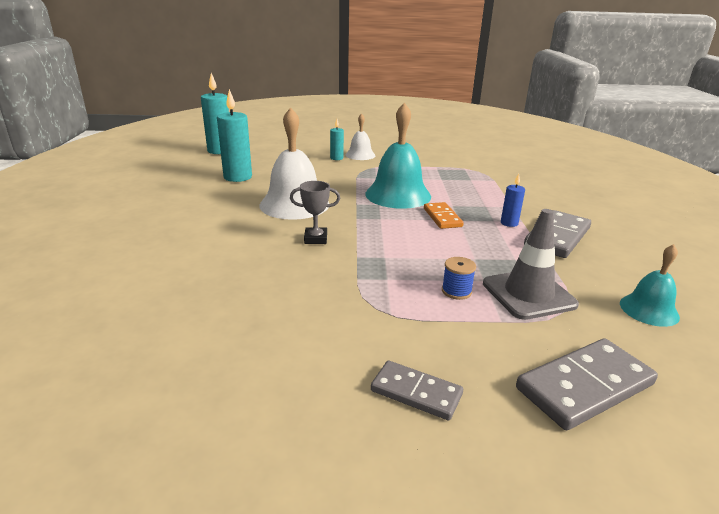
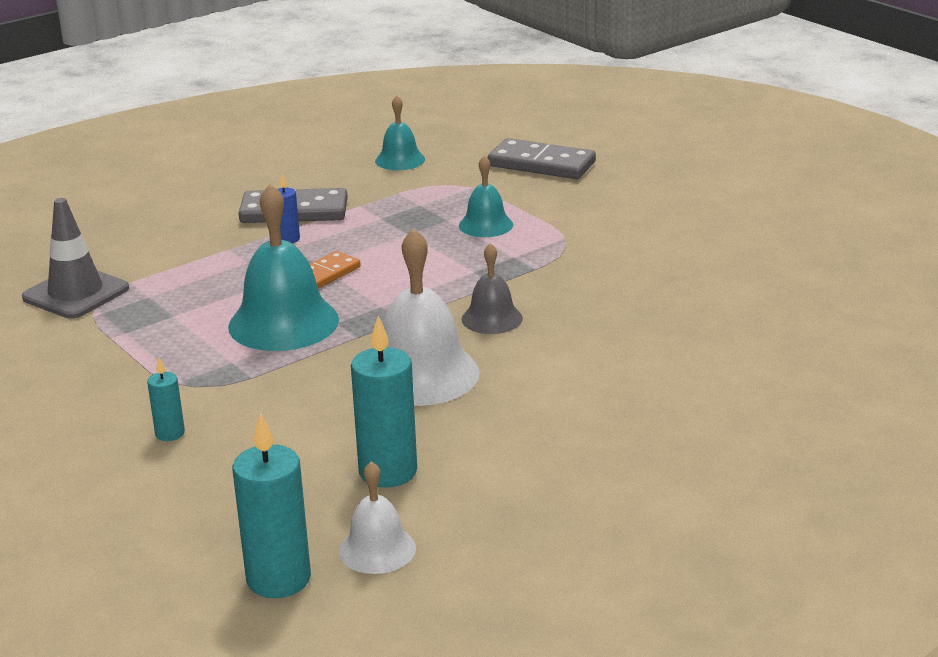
camera: 125 degrees left, 0 degrees up
grey trophy [290,181,340,244] -> grey bell [461,243,523,334]
white bell [346,113,375,160] -> white bell moved to [339,461,416,574]
grey domino [371,361,463,420] -> none
blue spool [442,257,476,300] -> turquoise bell [459,156,513,237]
grey traffic cone [483,209,579,320] -> grey traffic cone moved to [22,198,129,319]

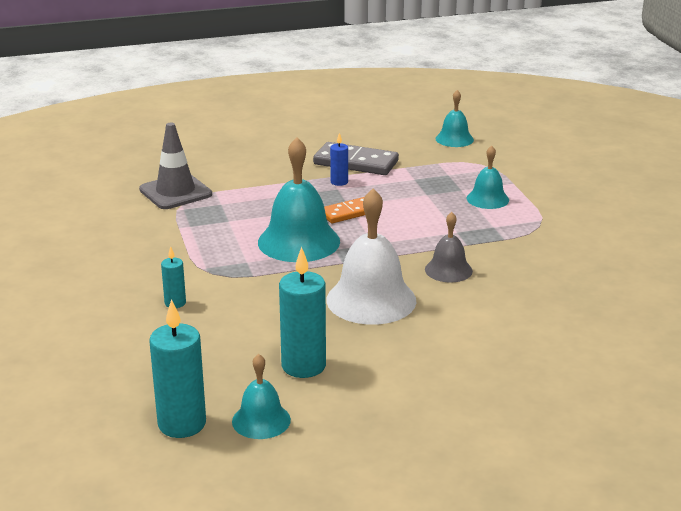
camera: 20 degrees right, 0 degrees up
white bell [339,461,416,574] -> turquoise bell [232,354,291,439]
grey domino [487,138,596,179] -> none

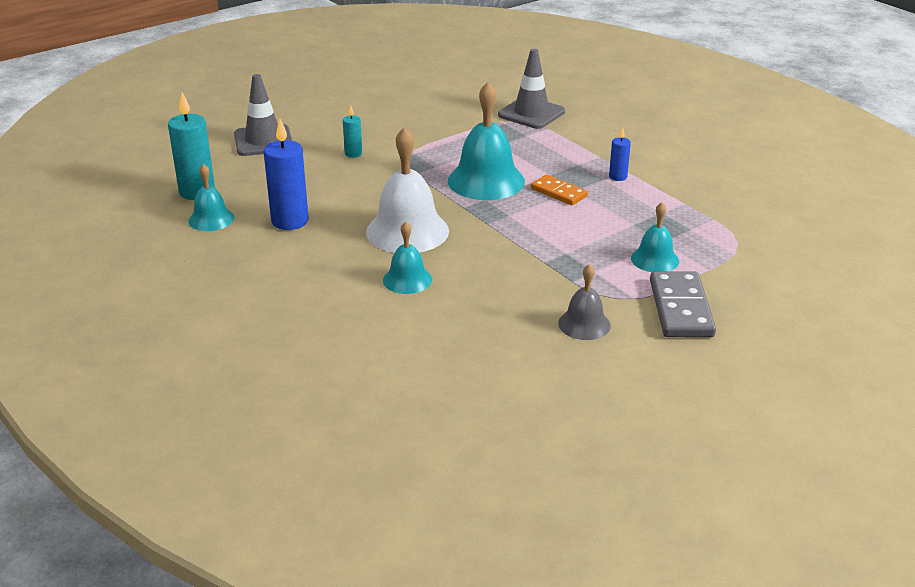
camera: 70 degrees right, 5 degrees up
turquoise candle [279,247,326,378] -> blue candle [264,118,309,230]
grey domino [313,142,399,175] -> grey domino moved to [650,271,716,337]
grey bell [425,212,473,282] -> grey bell moved to [558,264,611,340]
turquoise bell [435,90,474,147] -> turquoise bell moved to [383,222,432,294]
none -> grey traffic cone [234,74,292,156]

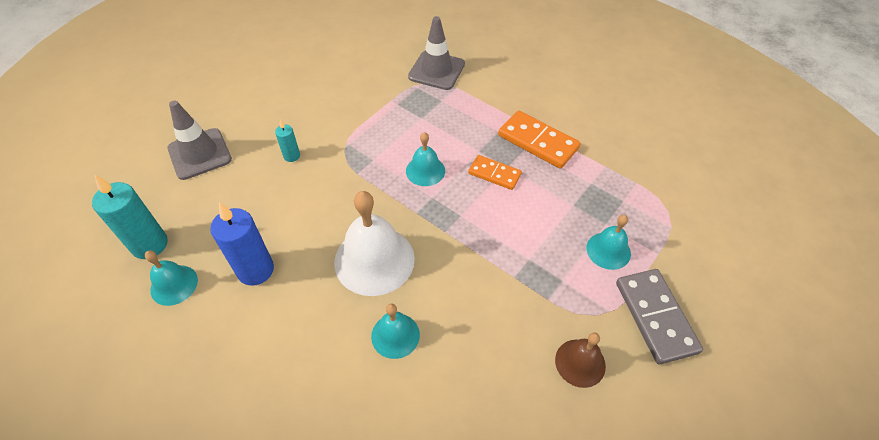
camera: 15 degrees left, 20 degrees up
turquoise bell [448,82,525,200] -> turquoise bell [406,132,445,186], size x0.55
grey bell [558,264,611,340] -> brown bell [555,333,606,388]
blue candle [609,127,631,181] -> orange domino [498,111,581,169]

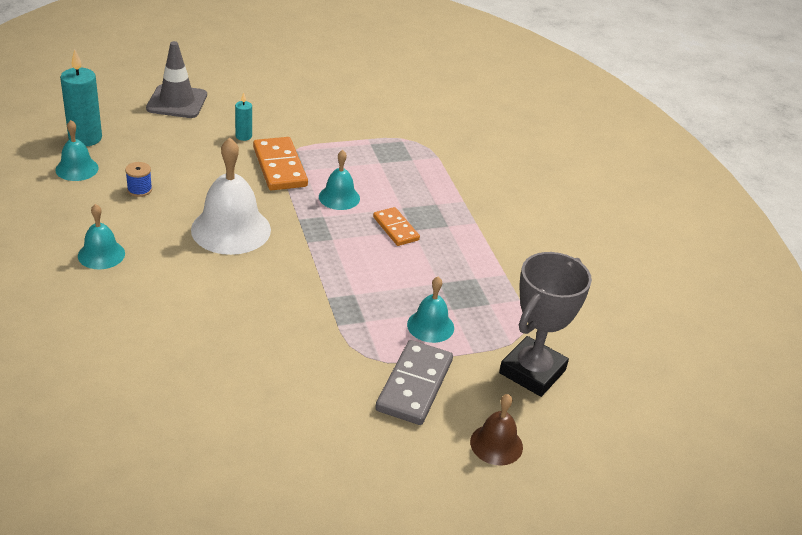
camera: 30 degrees right, 15 degrees down
blue candle [210,202,274,286] -> blue spool [125,162,152,197]
turquoise bell [371,304,420,359] -> turquoise bell moved to [78,204,125,269]
grey traffic cone [408,16,465,90] -> none
orange domino [498,111,581,169] -> orange domino moved to [253,137,308,190]
brown bell [555,333,606,388] -> brown bell moved to [470,394,523,466]
none -> grey trophy [499,252,592,397]

